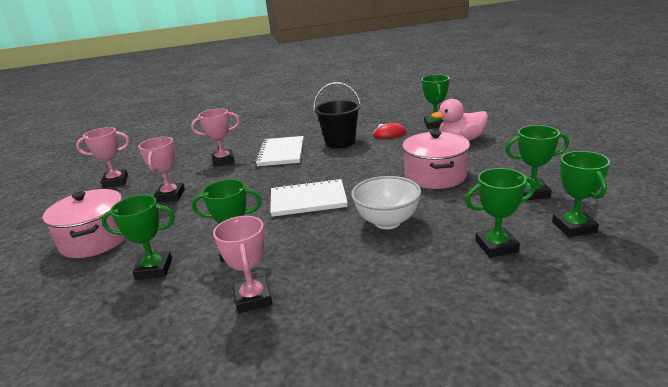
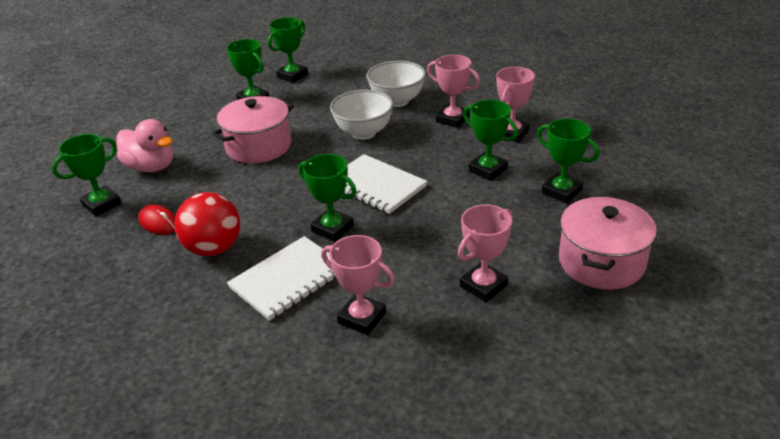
camera: 135 degrees left, 10 degrees up
pink trophy [76,127,129,188] -> pink trophy moved to [427,55,480,128]
black bucket [313,82,361,148] -> red ball [174,192,240,256]
green trophy [465,168,536,258] -> green trophy moved to [298,154,357,242]
none -> white bowl [366,61,426,107]

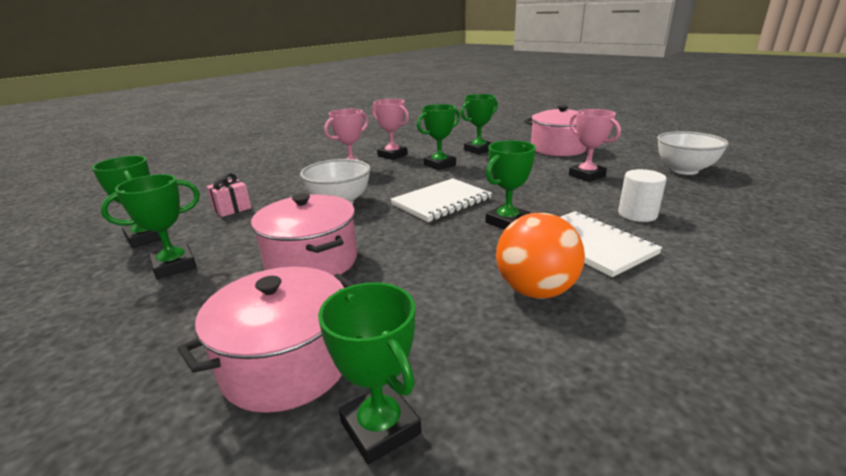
camera: 80 degrees left, 10 degrees down
pink duck [116,119,173,172] -> pink pot [177,267,355,413]
red mouse [138,205,176,234] -> none
red ball [174,192,240,256] -> orange ball [496,213,585,299]
pink trophy [321,235,395,335] -> white cylinder [618,169,667,222]
white bowl [366,61,426,107] -> white bowl moved to [657,131,729,175]
none -> pink gift [206,173,251,217]

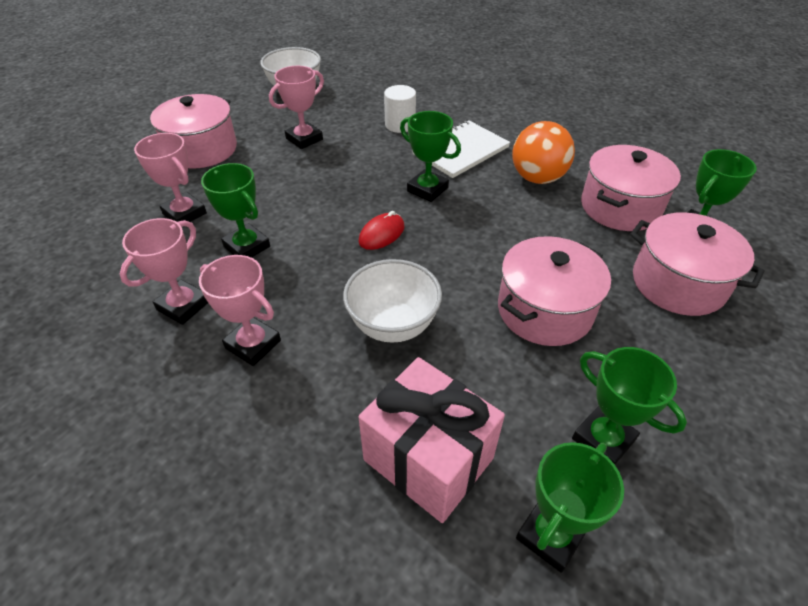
camera: 100 degrees left, 20 degrees up
pink gift [206,173,251,217] -> pink gift [358,357,505,523], size x2.02
white notebook [391,178,492,222] -> red mouse [358,211,405,250]
green trophy [461,94,498,155] -> pink trophy [134,133,207,222]
none -> pink pot [581,145,681,231]

